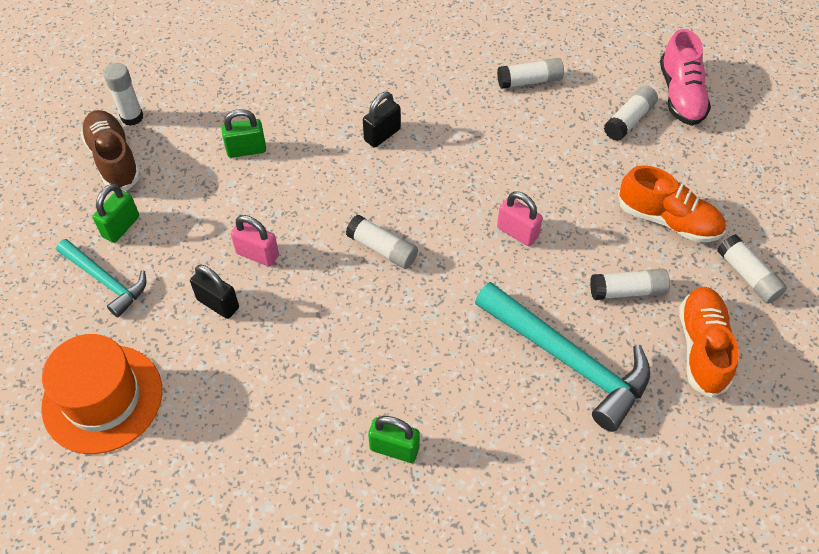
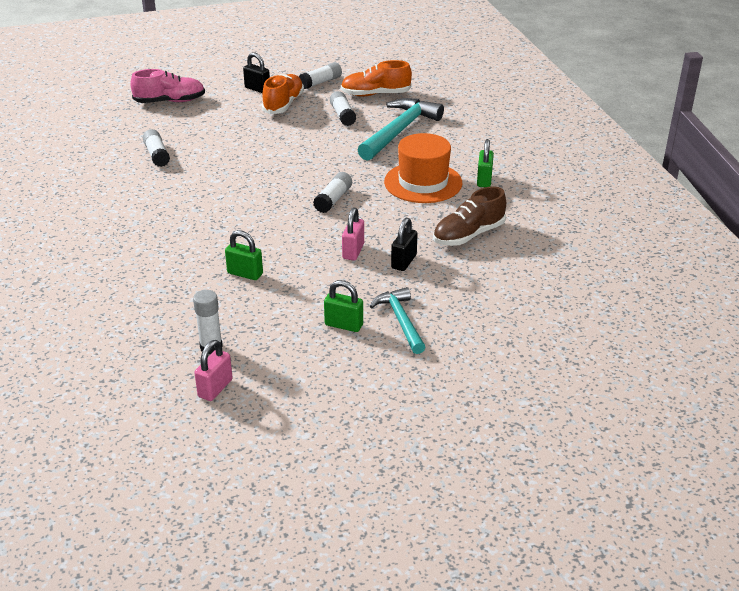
camera: 100 degrees left, 20 degrees down
orange hat [41,334,162,454] -> orange hat moved to [384,133,462,203]
turquoise hammer [56,239,147,317] -> turquoise hammer turned 45 degrees counterclockwise [370,287,426,354]
brown shoe [80,110,141,190] -> brown shoe moved to [433,186,506,246]
green padlock [221,109,266,158] -> green padlock turned 45 degrees counterclockwise [225,230,263,280]
black padlock [363,92,401,148] -> black padlock moved to [243,52,270,93]
pink padlock [497,192,543,246] -> pink padlock moved to [194,340,233,401]
white glue stick [604,86,658,141] -> none

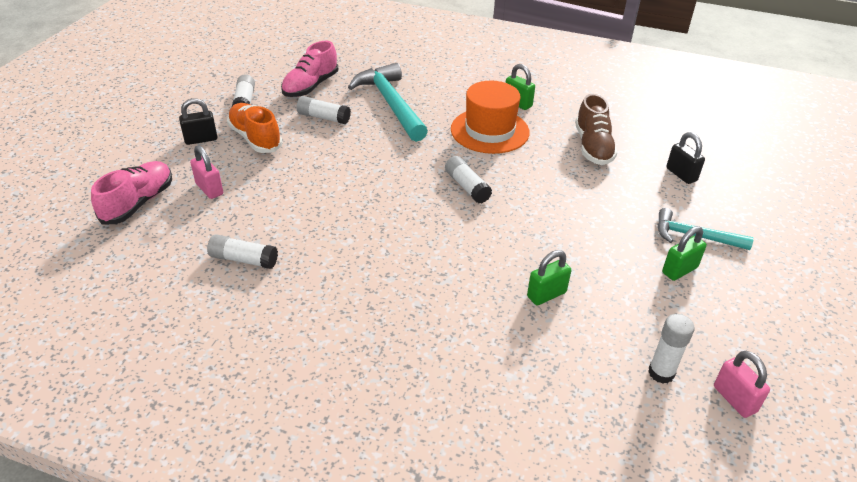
camera: 55 degrees left, 5 degrees up
orange shoe [341,60,412,96] -> pink shoe [281,41,338,97]
pink padlock [342,207,364,260] -> pink padlock moved to [190,145,223,199]
black padlock [391,218,418,271] -> black padlock moved to [666,132,705,184]

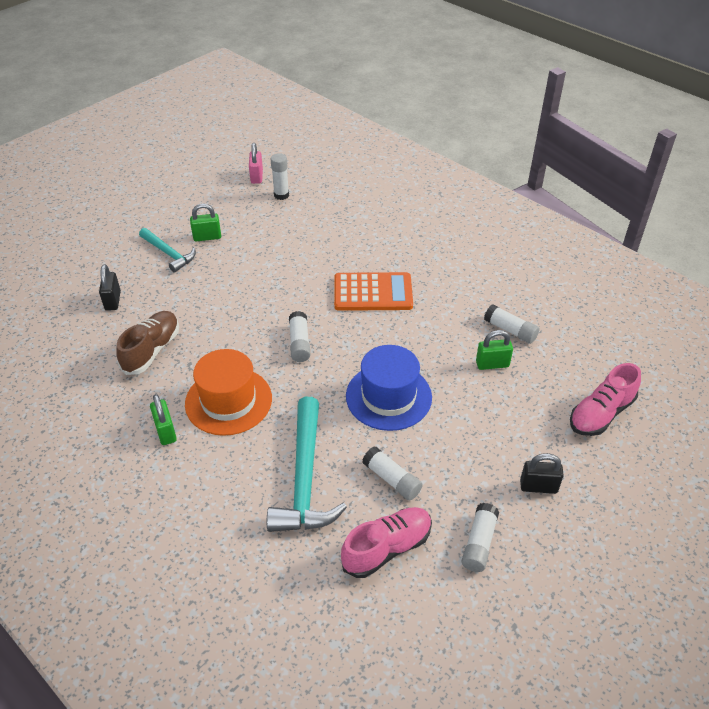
camera: 155 degrees left, 5 degrees up
pink padlock [190,145,223,199] -> none
orange shoe [227,103,283,153] -> none
green padlock [527,250,571,305] -> green padlock moved to [476,330,513,370]
none -> orange calculator [334,272,413,311]
none -> blue hat [346,345,432,431]

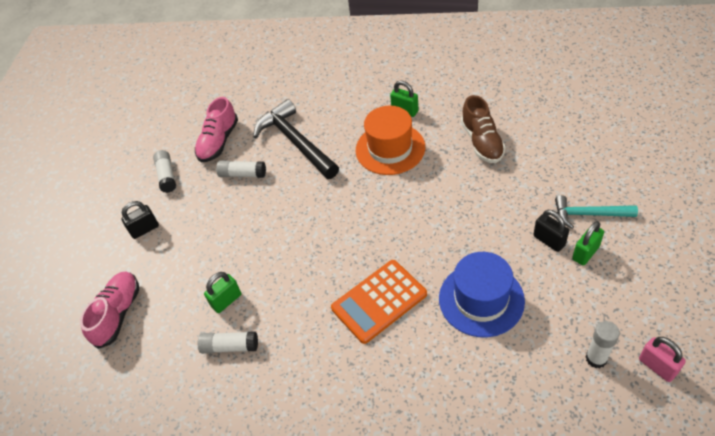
camera: 150 degrees right, 5 degrees up
black padlock [99,264,121,311] -> black padlock moved to [533,210,569,252]
turquoise hammer [267,397,347,532] -> black hammer [253,99,339,179]
white glue stick [289,311,311,362] -> none
blue hat [346,345,432,431] -> blue hat moved to [439,252,525,337]

